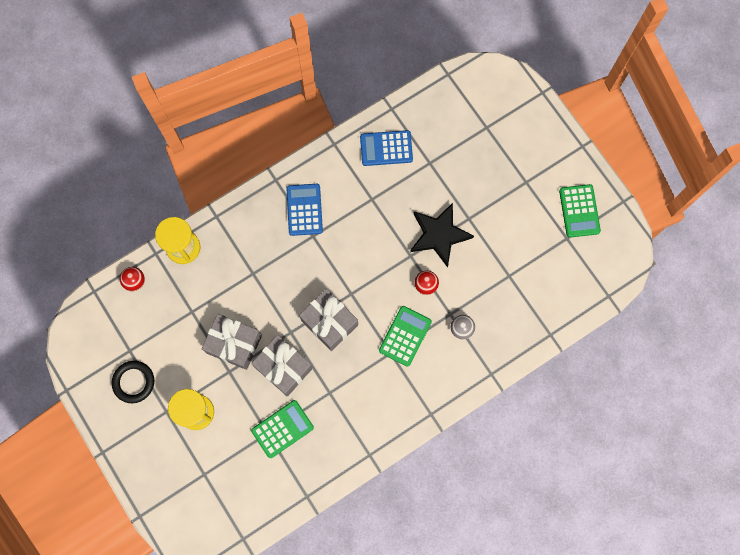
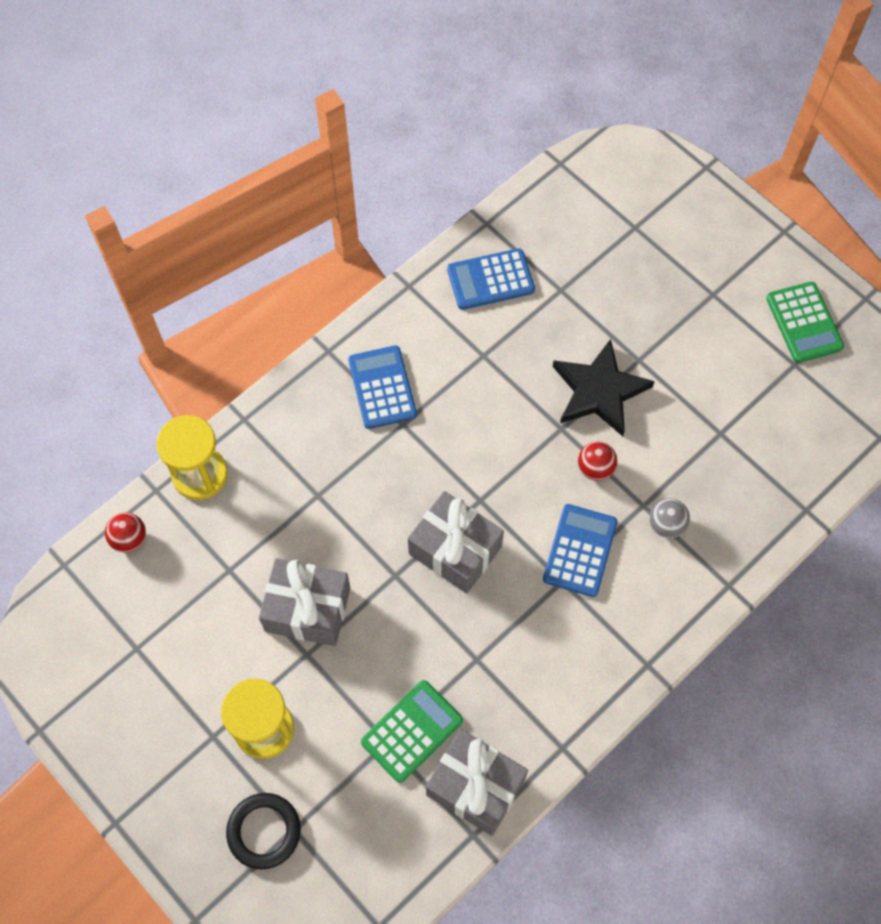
camera: 10 degrees left, 10 degrees down
black ring [112,361,154,403] -> black ring moved to [226,793,301,869]
grey gift [251,335,313,397] -> grey gift moved to [426,729,528,836]
green calculator [379,306,432,367] -> blue calculator [543,504,617,597]

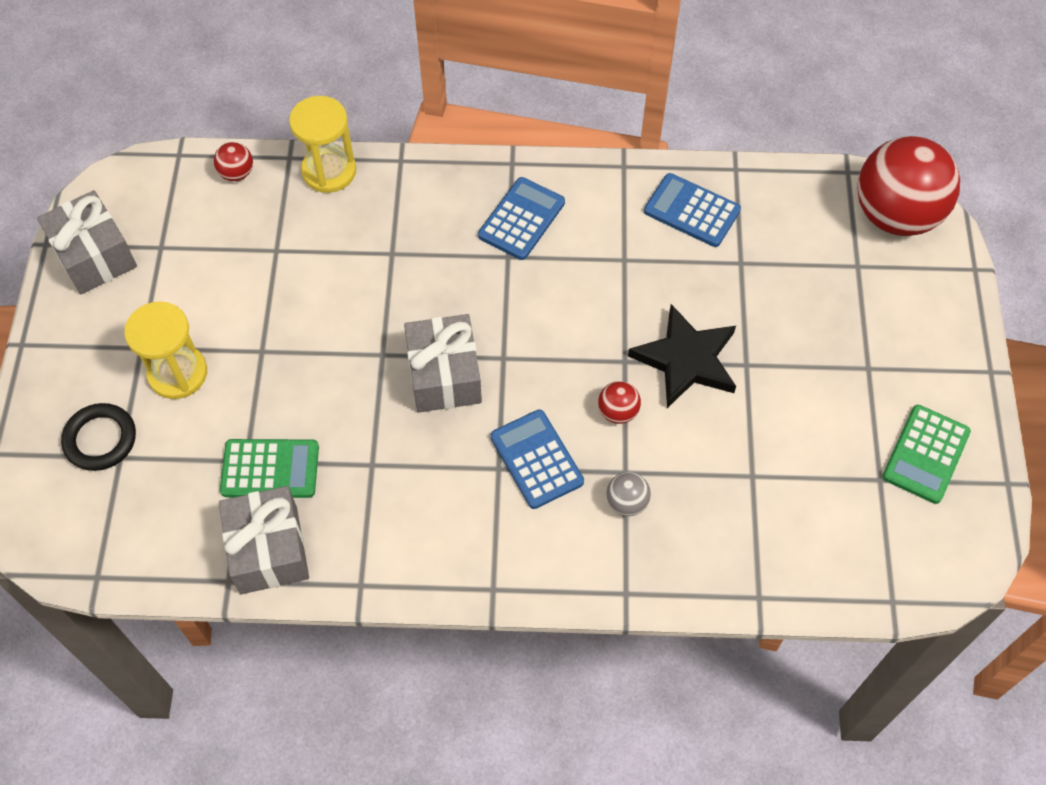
camera: 45 degrees right, 5 degrees down
grey gift [259,558,351,646] -> grey gift moved to [37,190,137,294]
blue calculator [543,504,617,597] -> blue calculator turned 90 degrees counterclockwise [490,409,584,509]
none -> red ball [857,136,960,236]

